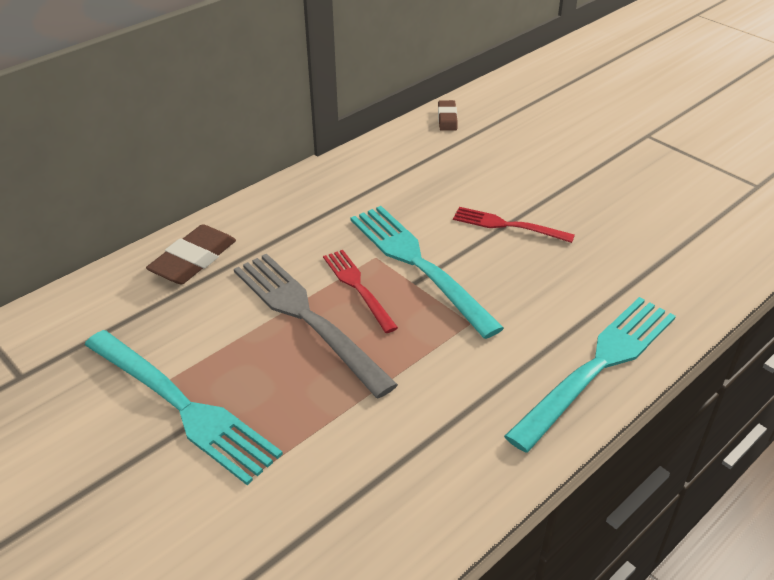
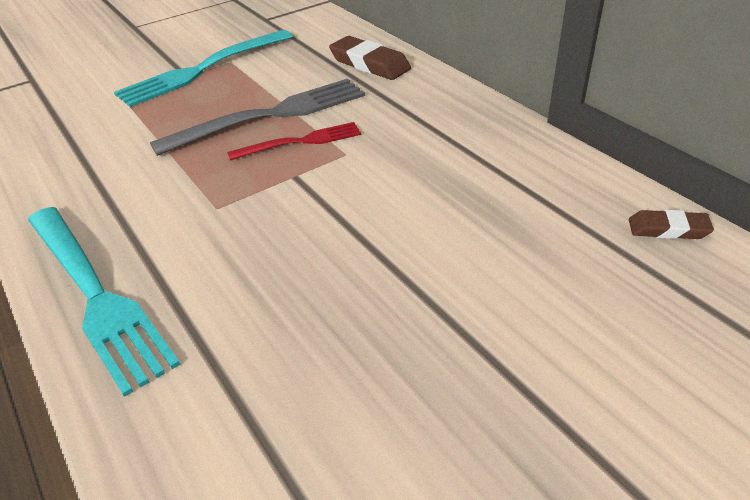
camera: 100 degrees right, 0 degrees up
turquoise fork [351,206,504,339] -> none
red fork [453,207,575,243] -> none

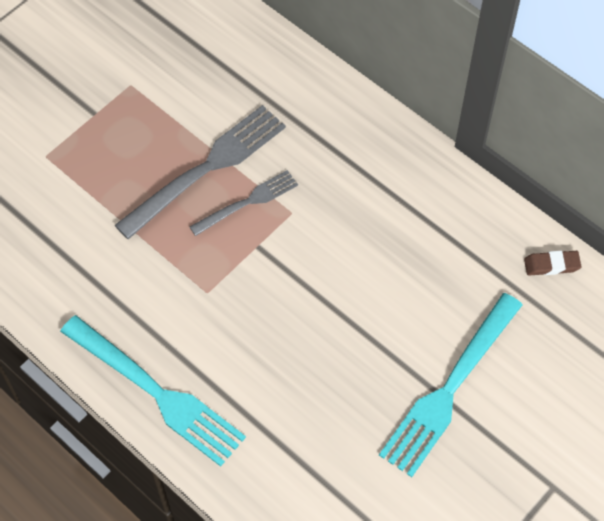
camera: 15 degrees left, 20 degrees up
turquoise fork [114,30,293,107] -> turquoise fork moved to [379,293,522,477]
red fork [227,122,361,160] -> grey fork [190,170,298,236]
brown eraser [329,36,411,80] -> none

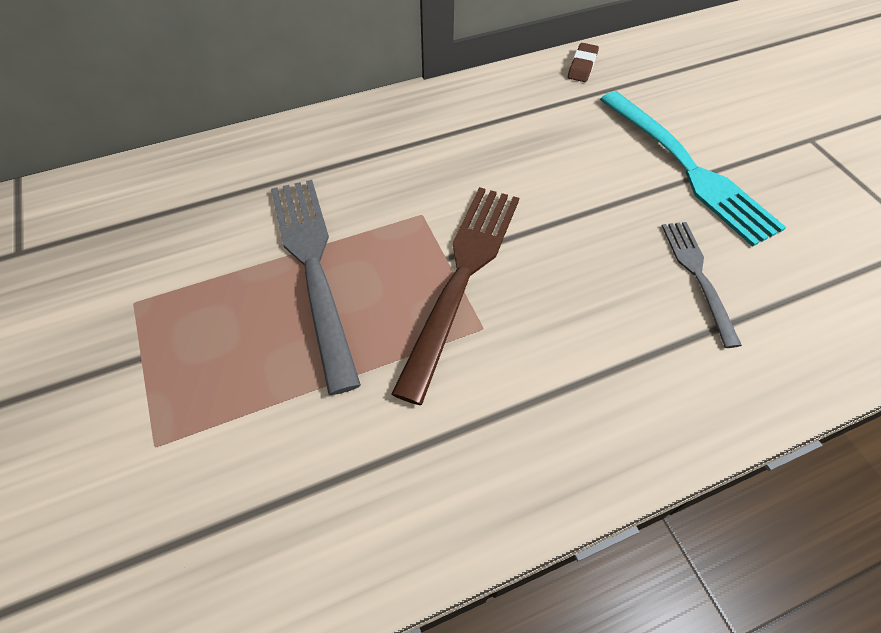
camera: 65 degrees left, 5 degrees down
turquoise fork [60,315,246,467] -> none
grey fork [190,170,298,236] -> grey fork moved to [662,222,742,348]
none -> brown fork [391,187,519,405]

